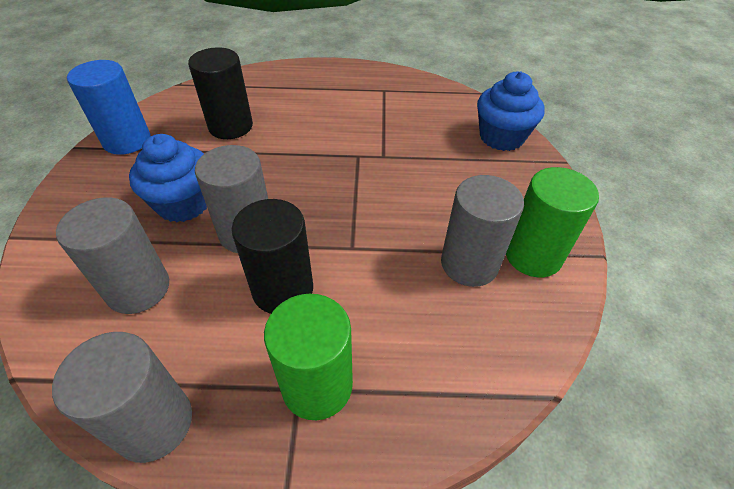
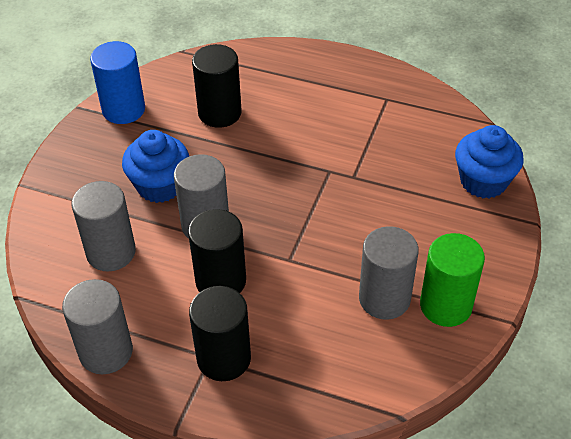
camera: 20 degrees right, 0 degrees up
green cylinder [264,294,353,420] -> black cylinder [189,286,251,381]

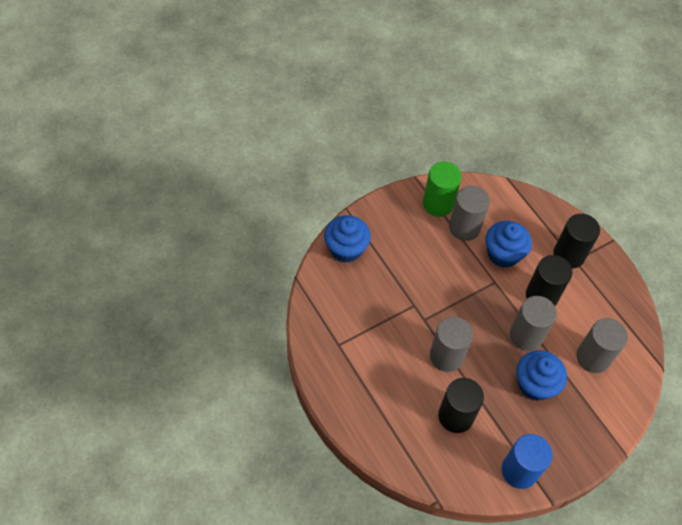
camera: 145 degrees left, 10 degrees up
grey cylinder [62,279,133,374] -> grey cylinder moved to [430,317,473,372]
none -> blue cupcake [485,221,532,268]

